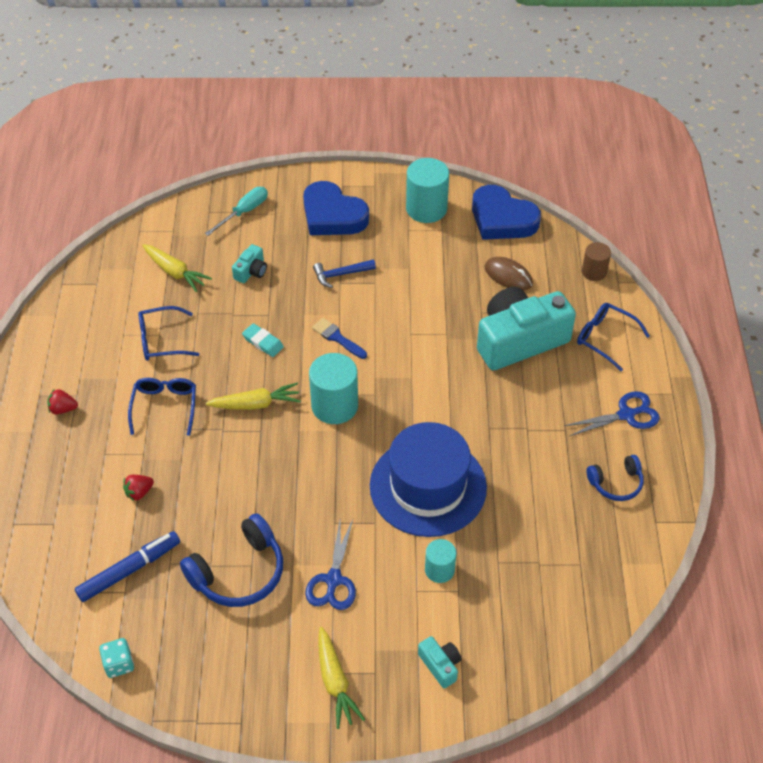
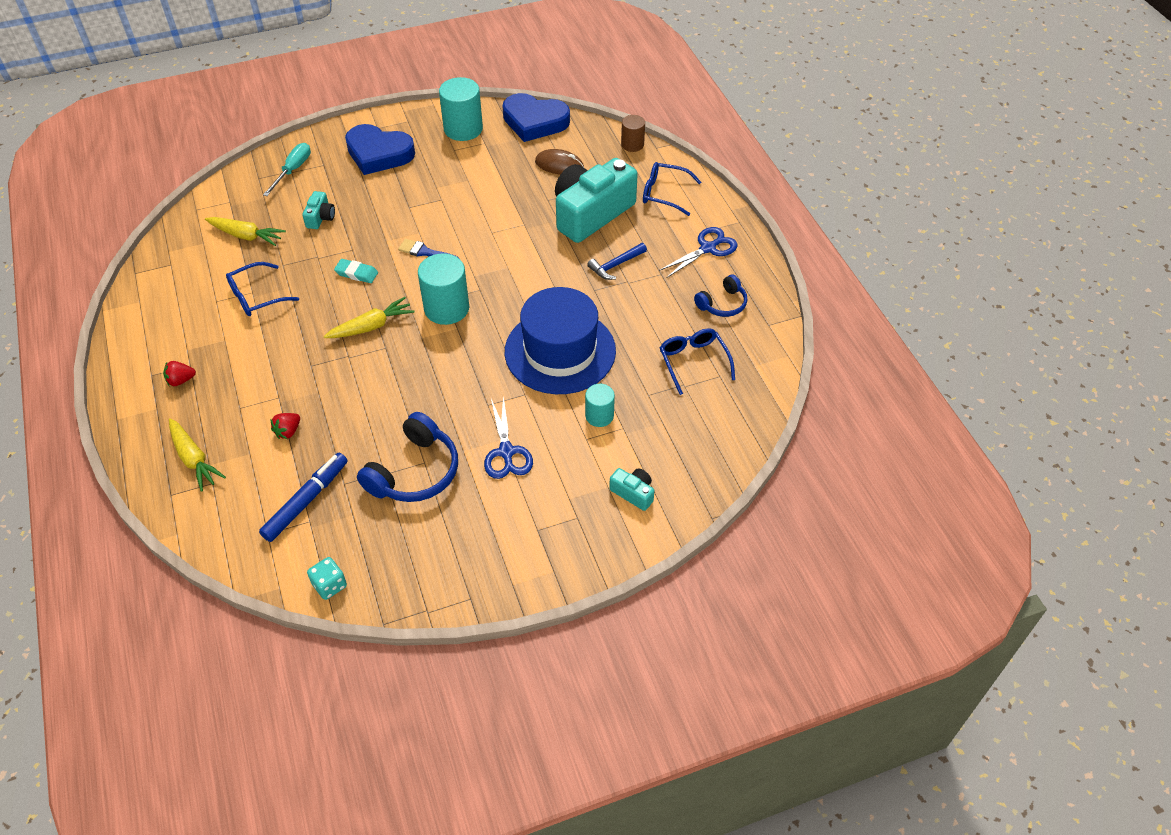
camera: 20 degrees left, 0 degrees up
blue glasses [128,378,196,436] -> blue glasses moved to [660,328,735,395]
blue hammer [313,259,376,288] -> blue hammer moved to [587,243,647,280]
yellow carrot [318,627,365,729] -> yellow carrot moved to [169,418,226,492]

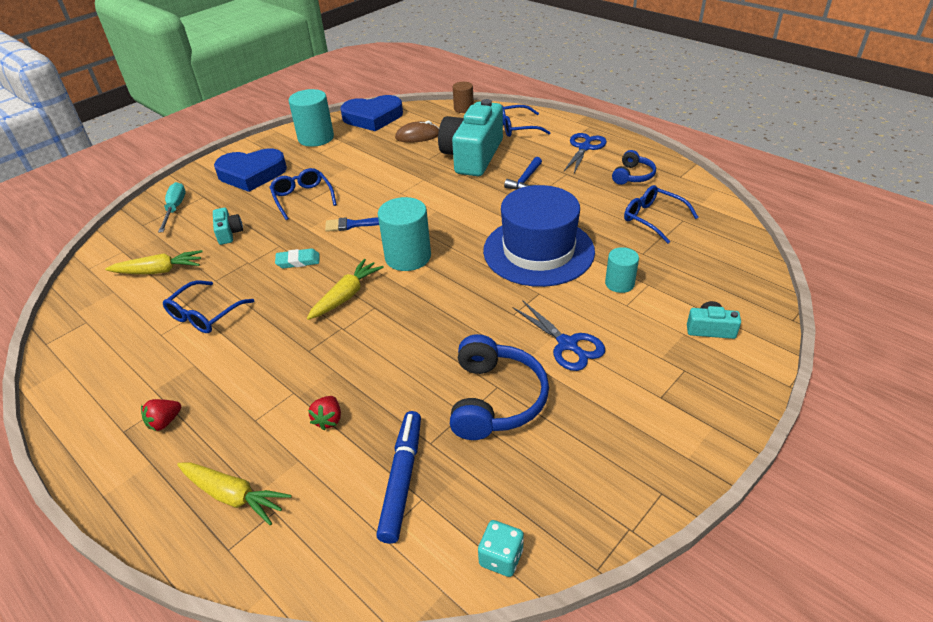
camera: 25 degrees left, 10 degrees down
none -> blue glasses [269,168,337,220]

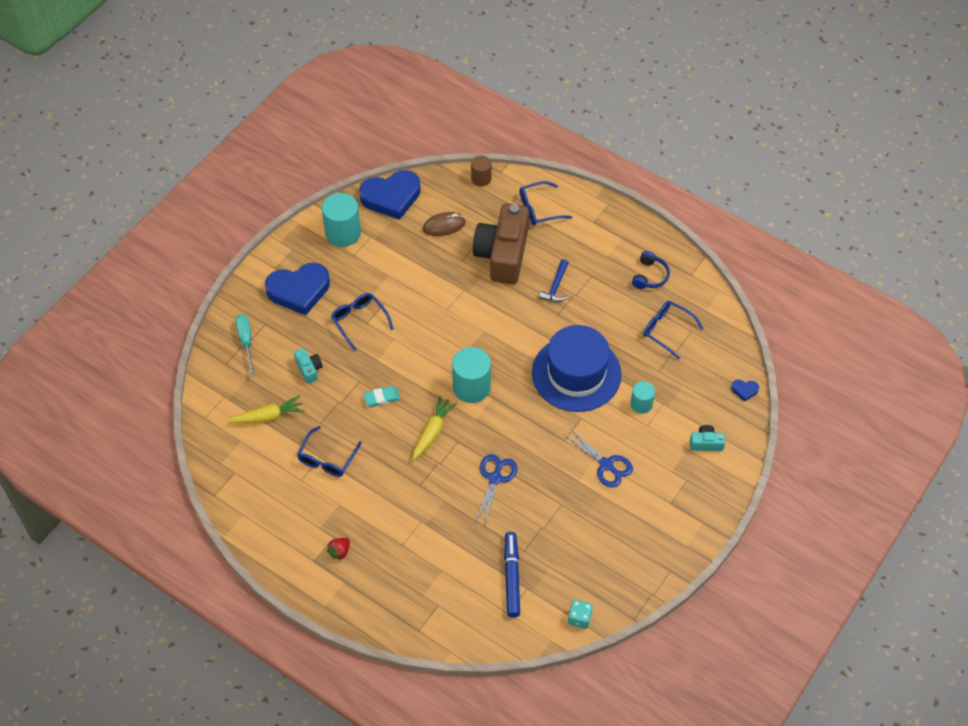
camera: 10 degrees left, 15 degrees up
yellow carrot [177,462,292,525] -> none
red strawberry [308,396,341,430] -> none
blue brush [325,217,379,232] -> none
turquoise camera [438,99,503,176] -> brown camera [473,203,529,284]
blue headphones [450,334,549,440] -> none
blue scissors [564,133,607,173] -> blue scissors moved to [475,454,518,525]
none -> blue heart [731,380,759,402]

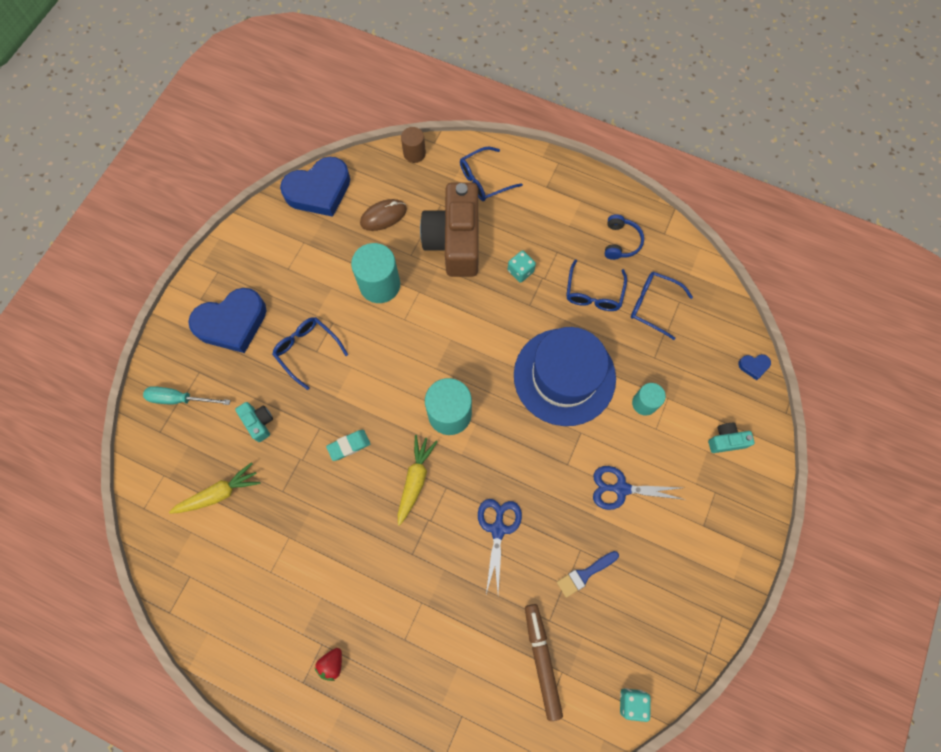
camera: 10 degrees left, 15 degrees up
turquoise screwdriver [235,314,255,377] -> turquoise screwdriver turned 60 degrees counterclockwise [143,386,231,405]
blue glasses [297,426,362,477] -> blue glasses moved to [566,259,627,311]
turquoise cylinder [322,193,361,247] -> turquoise cylinder moved to [351,243,400,303]
blue marker [504,532,520,618] -> brown marker [525,604,563,721]
blue hammer [539,259,569,302] -> turquoise dice [507,251,536,283]
blue scissors [563,428,633,487] -> blue scissors turned 150 degrees clockwise [593,466,686,510]
none -> blue brush [557,551,619,598]

